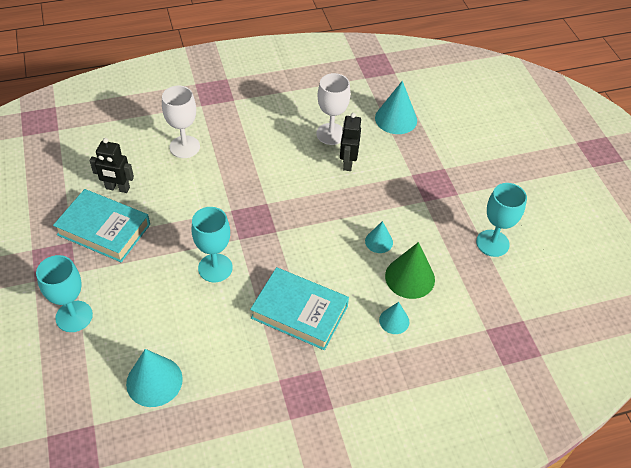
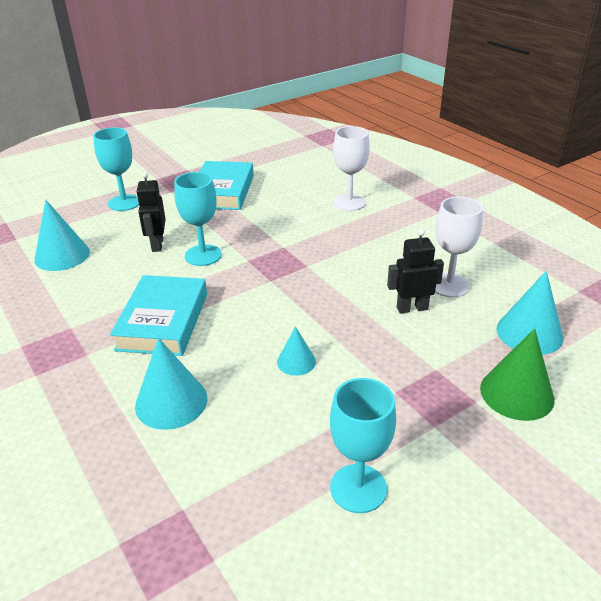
camera: 75 degrees right, 15 degrees down
black robot [90,138,134,193] -> black robot moved to [136,172,166,252]
turquoise cone [379,302,410,334] -> turquoise cone [135,338,207,430], size x1.72
green cone [385,242,435,299] -> green cone moved to [480,328,555,421]

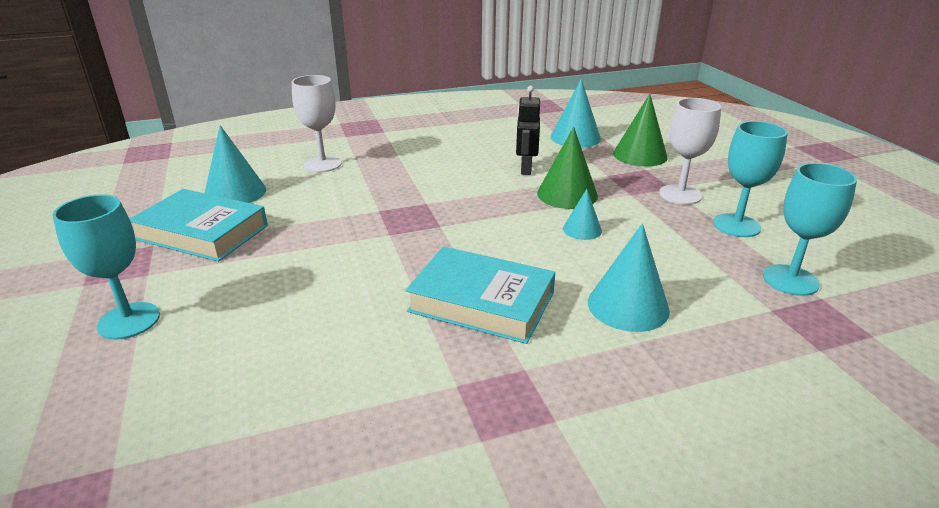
camera: 75 degrees left, 5 degrees down
turquoise cone [34,199,90,271] -> turquoise cone moved to [205,125,266,203]
black robot [136,172,166,252] -> none
turquoise goblet [174,172,222,266] -> turquoise goblet moved to [763,163,857,296]
white goblet [435,196,483,297] -> white goblet moved to [659,98,721,205]
none -> green cone [537,127,598,209]

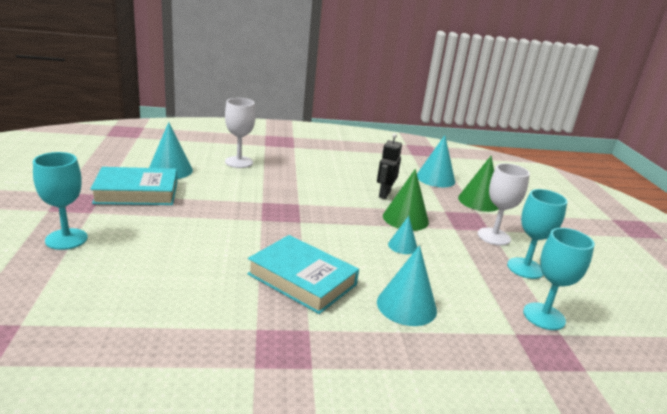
camera: 10 degrees right, 5 degrees down
turquoise book [130,189,268,262] -> turquoise book turned 45 degrees counterclockwise [90,167,177,205]

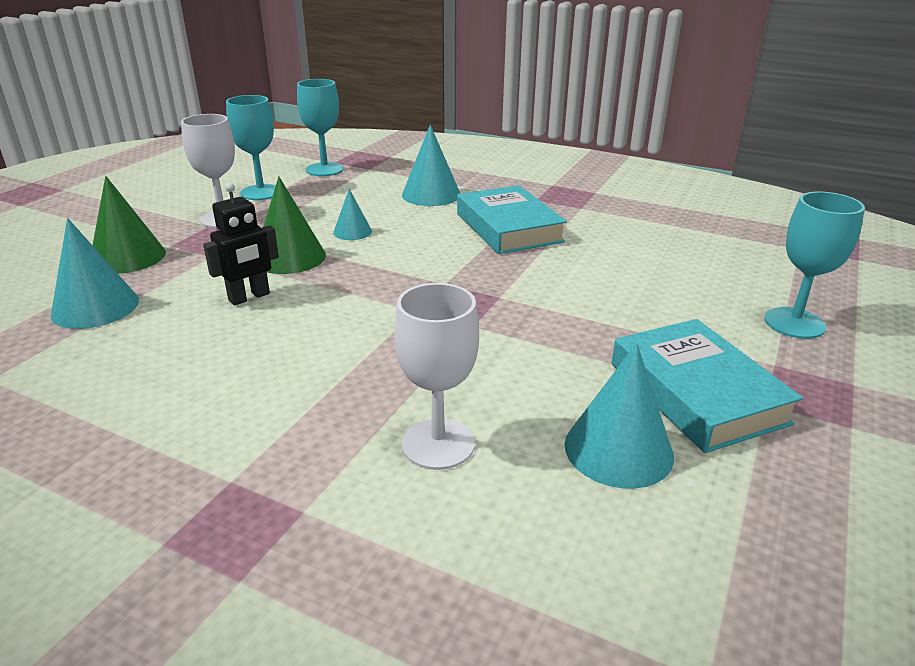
camera: 145 degrees left, 5 degrees up
turquoise book [90,167,177,205] -> turquoise book turned 45 degrees clockwise [612,319,803,453]

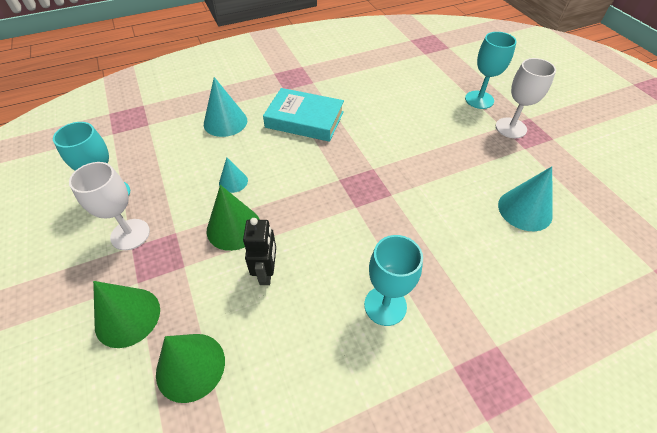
camera: 50 degrees left, 20 degrees up
turquoise cone [51,218,139,329] -> green cone [156,334,225,403]
turquoise goblet [297,79,344,176] -> turquoise goblet moved to [364,235,423,326]
white goblet [394,283,479,470] -> white goblet moved to [496,58,556,138]
turquoise book [612,319,803,453] -> none

